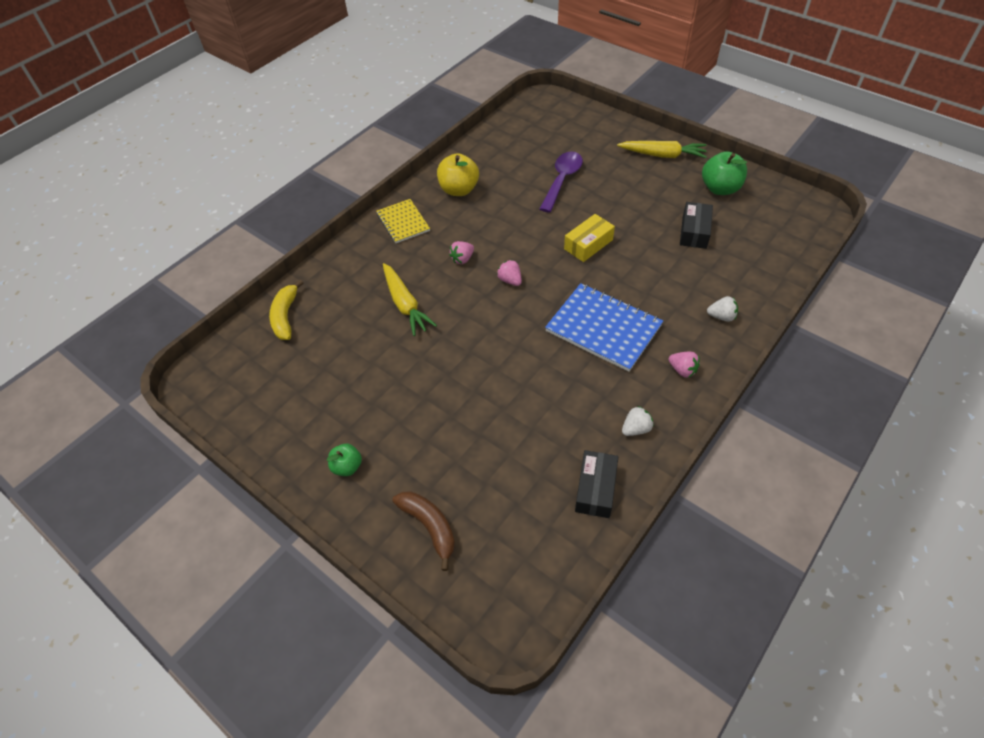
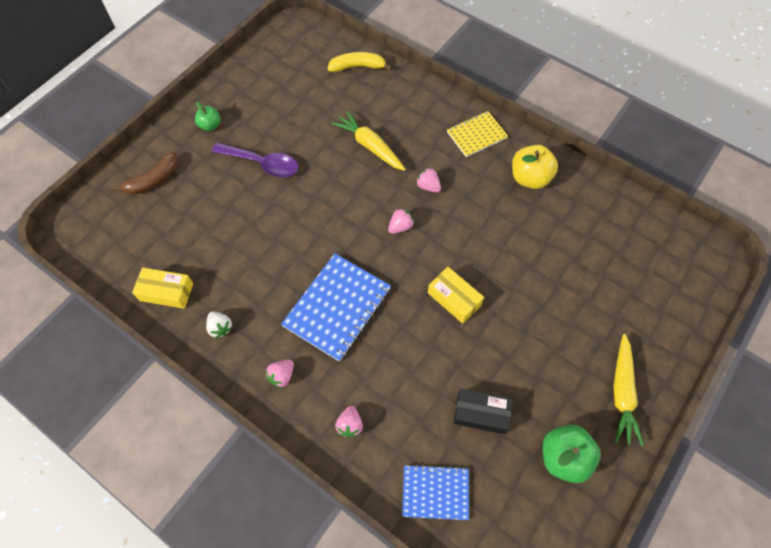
camera: 85 degrees right, 10 degrees up
yellow carrot [383,263,437,336] -> yellow carrot turned 75 degrees clockwise [332,111,406,171]
purple spoon [540,152,583,213] -> purple spoon moved to [212,143,298,177]
black box [575,450,618,518] -> yellow box [132,268,193,309]
white strawberry [707,296,738,322] -> pink strawberry [335,406,363,438]
none -> blue notebook [402,464,469,520]

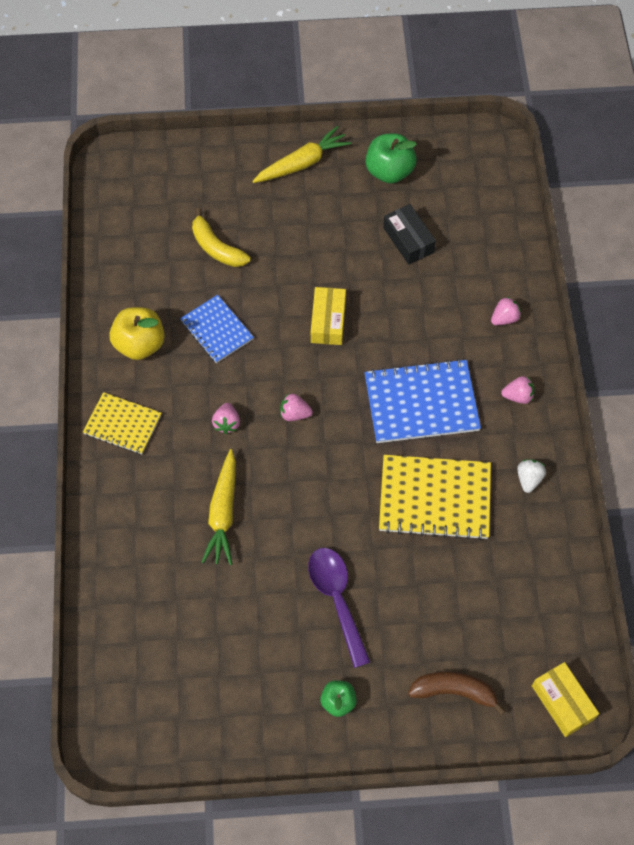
camera: 130 degrees left, 0 degrees up
yellow box [132,268,193,309] -> yellow box moved to [532,662,599,737]
yellow banana [328,52,392,72] -> yellow banana moved to [192,208,250,267]
blue notebook [402,464,469,520] -> blue notebook moved to [180,295,254,363]
none -> yellow notebook [379,455,491,540]

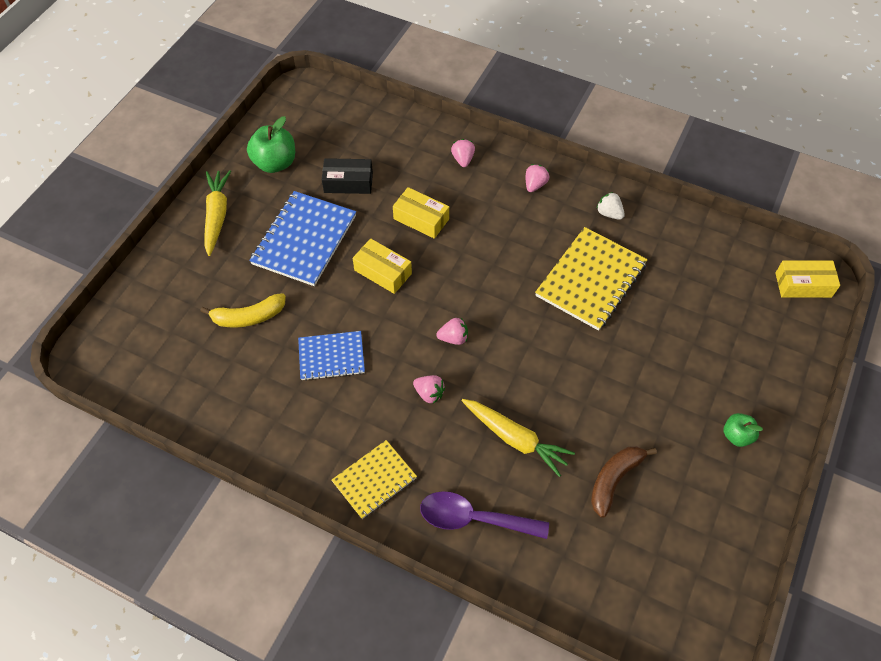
camera: 60 degrees left, 5 degrees down
yellow apple [109,307,165,360] -> none
pink strawberry [280,393,313,421] -> pink strawberry turned 135 degrees counterclockwise [436,318,468,345]
purple spoon [308,548,370,668] -> purple spoon moved to [420,491,549,539]
blue notebook [364,359,481,443] -> blue notebook moved to [249,191,356,286]
brown banana [408,671,506,715] -> brown banana moved to [591,446,657,518]
none -> yellow box [393,187,449,239]

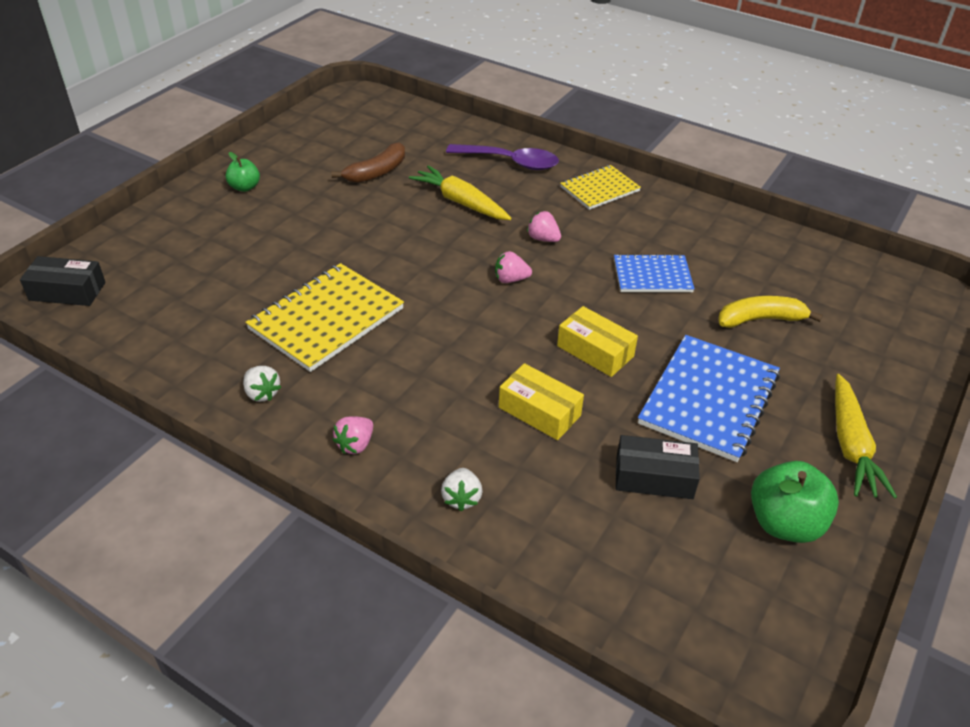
camera: 175 degrees left, 15 degrees down
pink strawberry [451,139,475,167] -> white strawberry [441,468,482,511]
yellow box [776,260,840,298] -> black box [20,256,105,306]

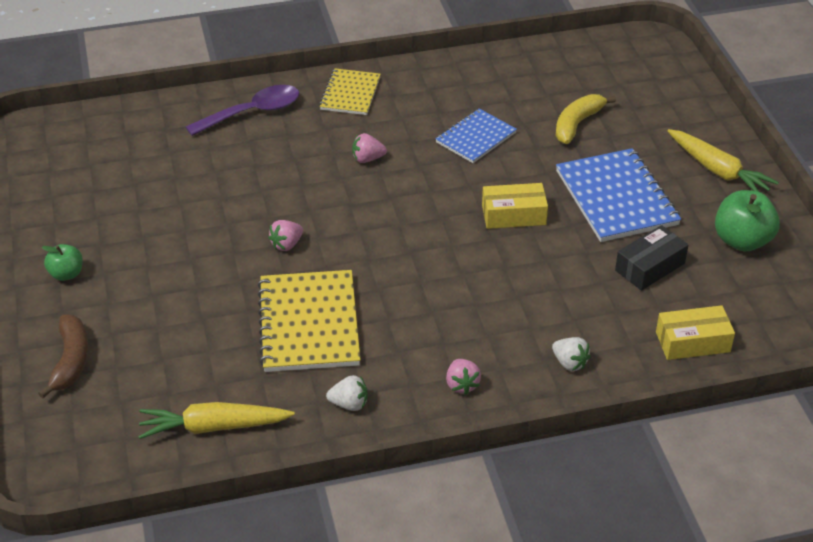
camera: 45 degrees left, 0 degrees up
black box [20,256,105,306] -> none
brown banana [331,142,405,183] -> brown banana moved to [38,315,88,398]
yellow carrot [409,165,512,220] -> yellow carrot moved to [138,402,295,439]
pink strawberry [495,251,532,283] -> pink strawberry moved to [268,220,303,251]
yellow box [499,363,584,440] -> yellow box moved to [656,305,735,360]

